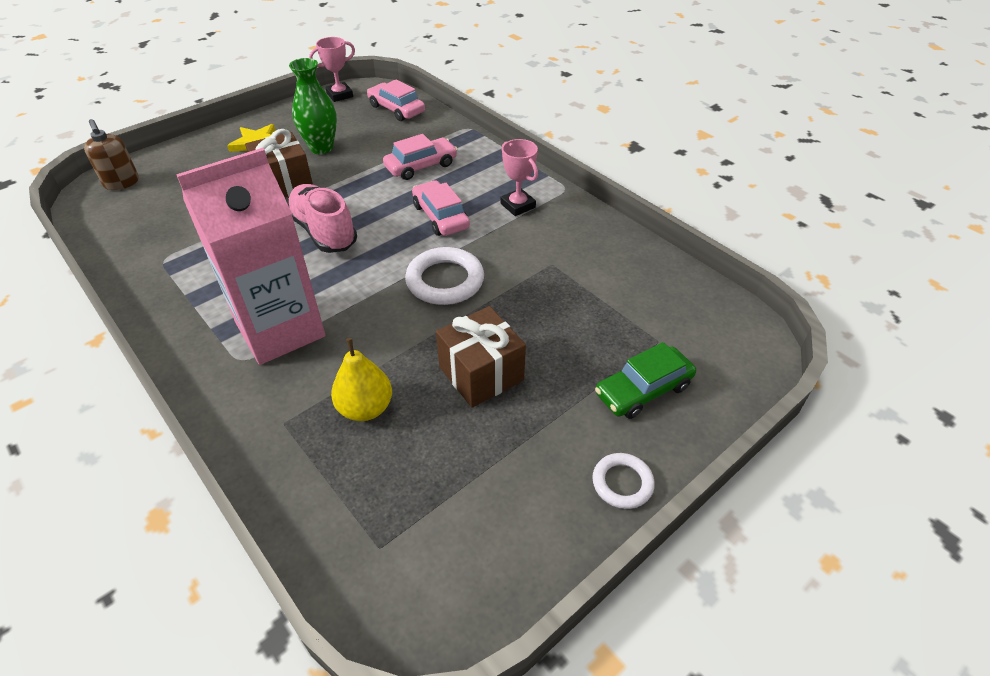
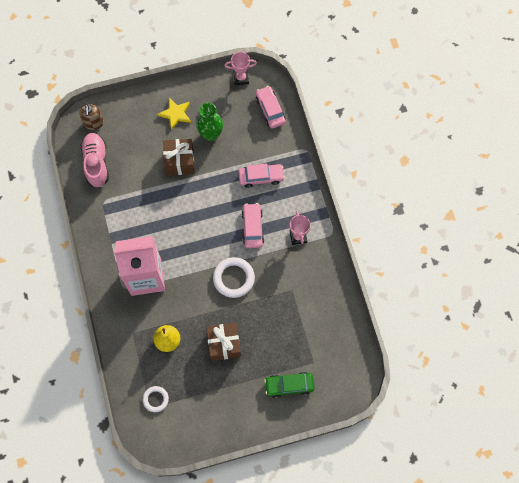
camera: 25 degrees right, 25 degrees up
pink shoe [287,184,357,253] -> pink shoe moved to [81,133,109,188]
white ring [592,453,655,509] -> white ring moved to [143,386,169,412]

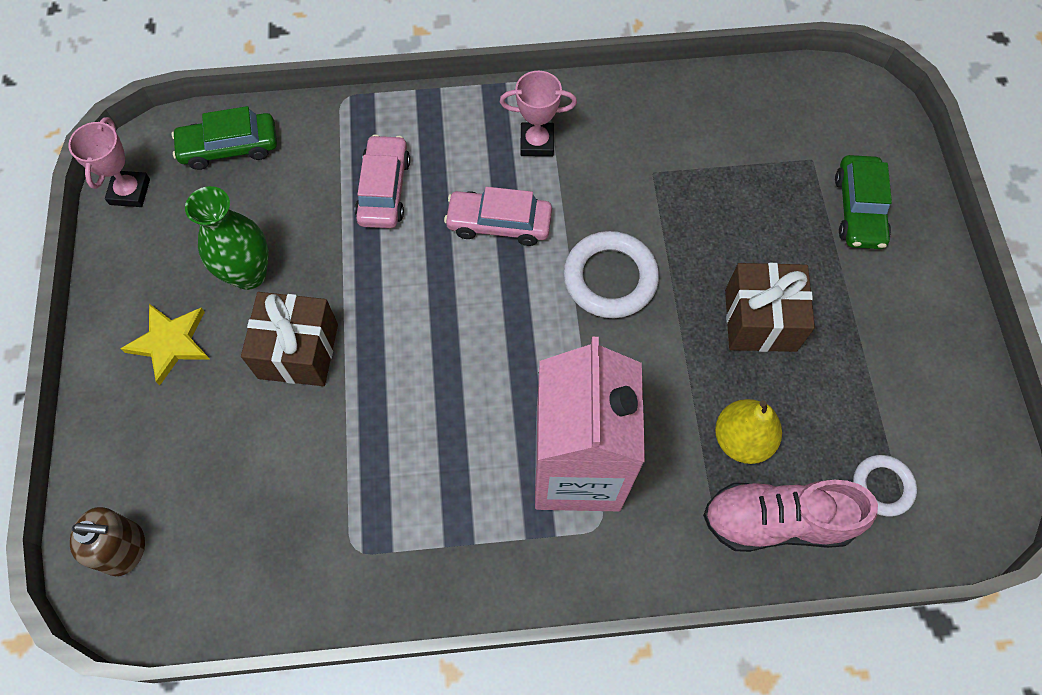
camera: 80 degrees left, 5 degrees down
pink shoe [81,133,109,188] -> pink shoe moved to [703,480,878,552]
pink car [256,86,286,129] -> green car [171,106,277,170]

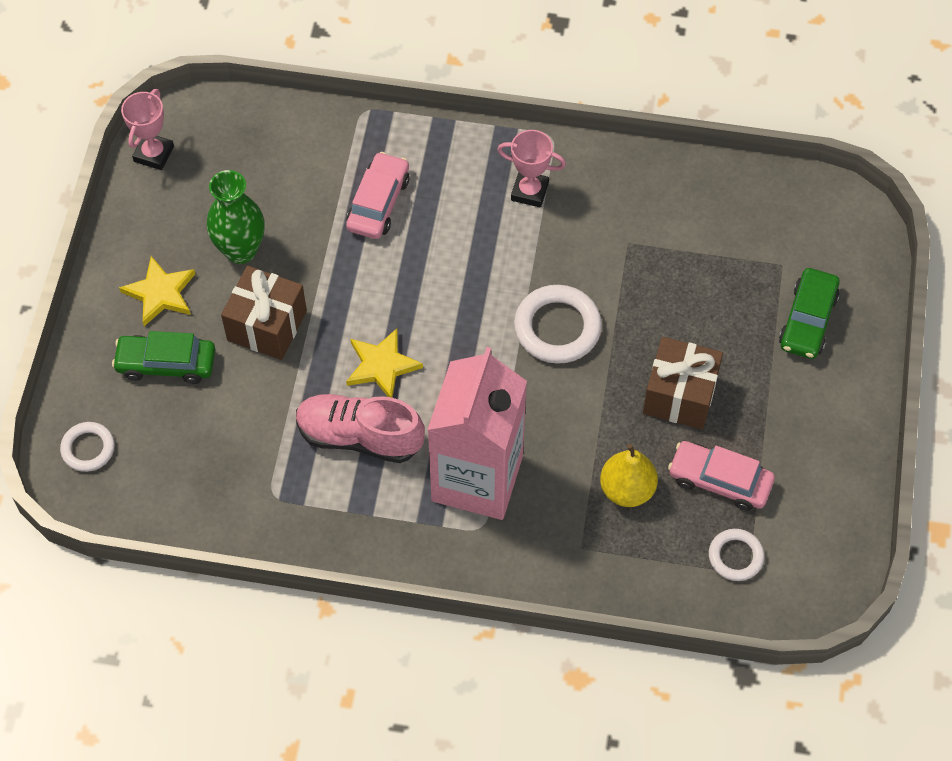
camera: 15 degrees right, 5 degrees down
brown soap dispenser [70,507,145,576] -> white ring [60,422,115,472]
green car [171,106,277,170] -> green car moved to [112,331,215,384]
pink car [444,187,552,246] -> pink car moved to [668,441,775,511]
pink shoe [703,480,878,552] -> pink shoe moved to [296,394,425,463]
none -> yellow star [346,328,423,398]

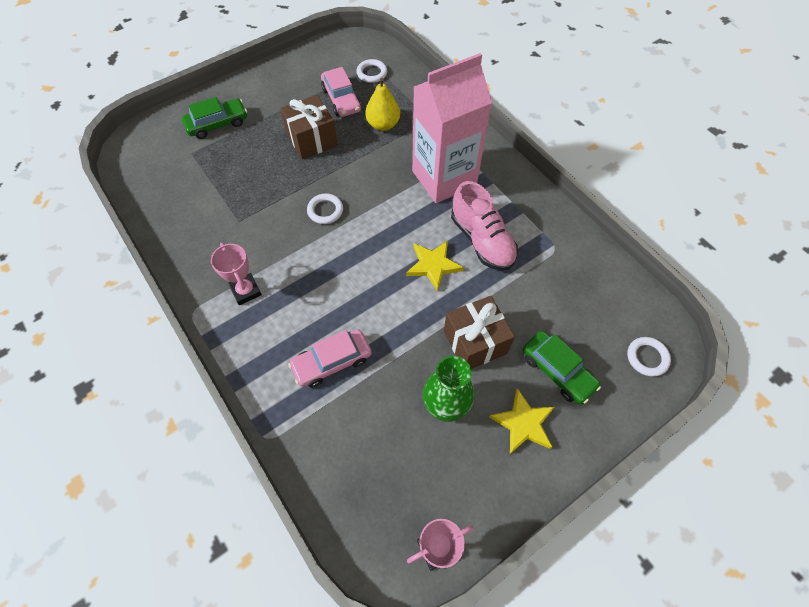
camera: 135 degrees left, 0 degrees up
white ring [514,285,602,364] -> white ring [307,193,343,224], size x0.60

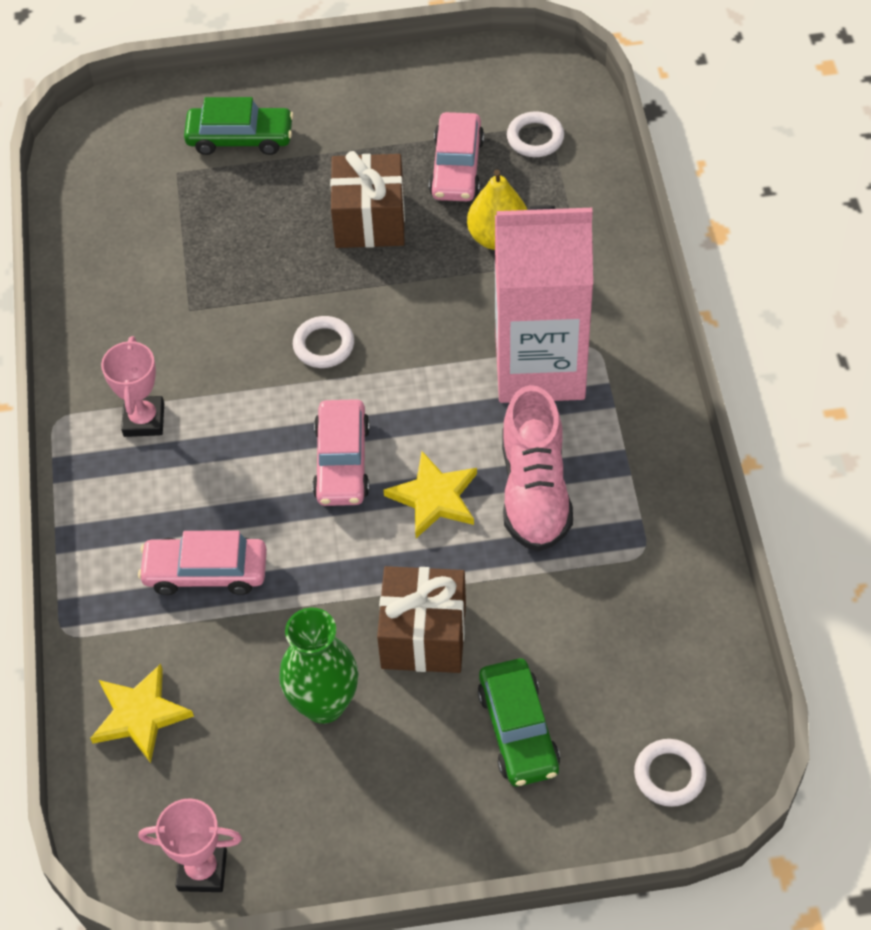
camera: 30 degrees right, 5 degrees down
yellow star [489,388,554,454] -> yellow star moved to [90,664,194,763]
none -> pink car [312,399,370,506]

